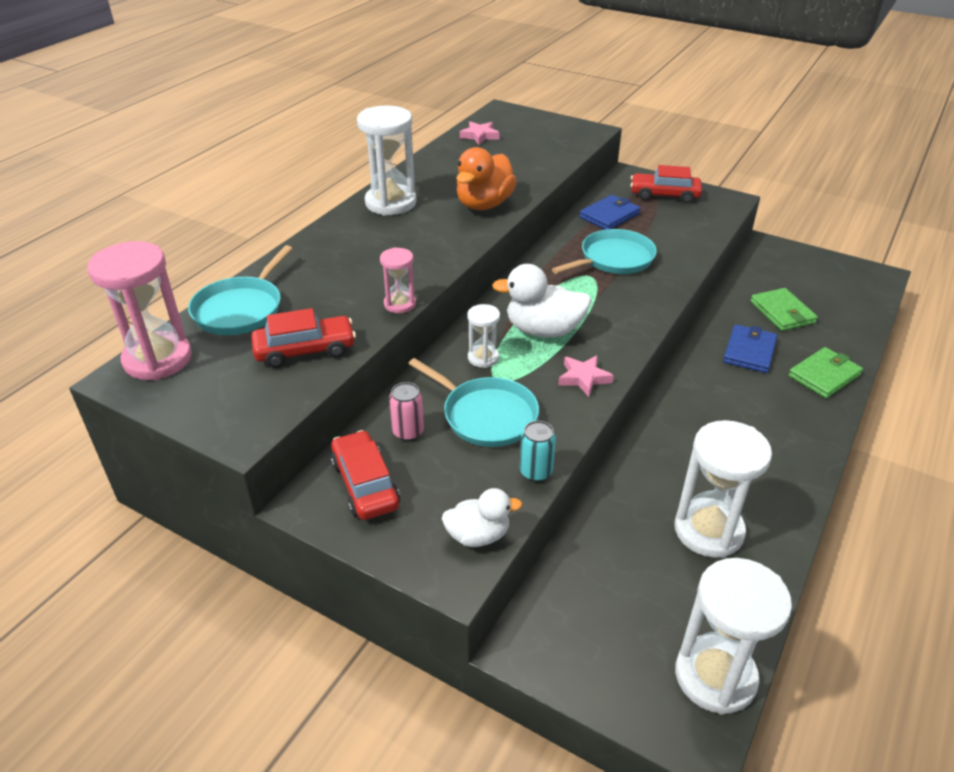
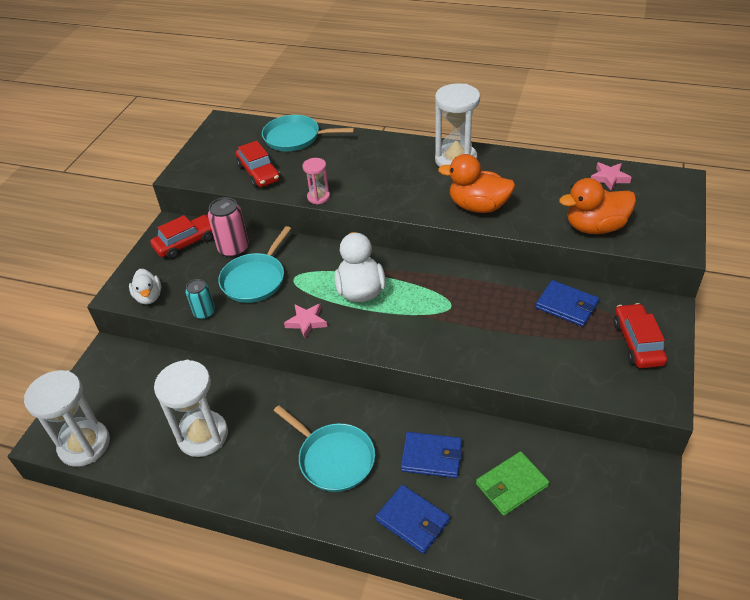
camera: 80 degrees right, 5 degrees up
pink hourglass [87,241,192,380] -> none
pink can [389,382,424,441] -> pink can [208,197,249,257], size x1.55
white hourglass [467,304,500,368] -> none
turquoise pan [552,229,657,274] -> turquoise pan moved to [274,405,375,492]
green wallet [788,347,863,398] -> blue wallet [376,485,450,554]
none -> orange duck [559,178,636,234]

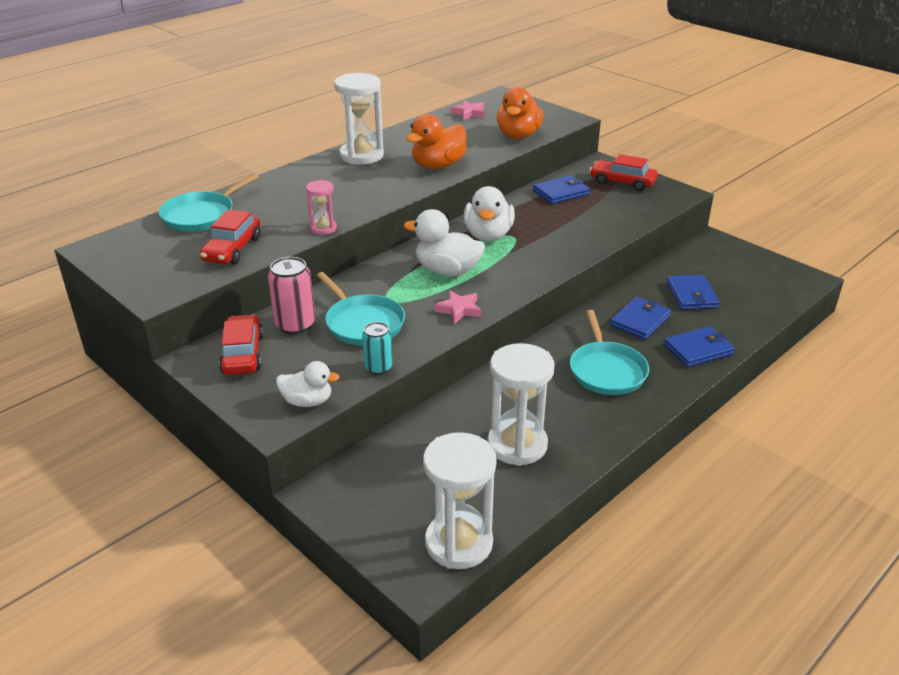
camera: 65 degrees left, 10 degrees down
red car [236,141,280,188] -> red car turned 105 degrees clockwise [200,210,260,264]
turquoise pan [274,405,375,492] -> turquoise pan turned 105 degrees clockwise [570,310,649,395]
green wallet [476,451,549,516] -> blue wallet [667,275,720,310]
none -> white duck [464,186,515,241]

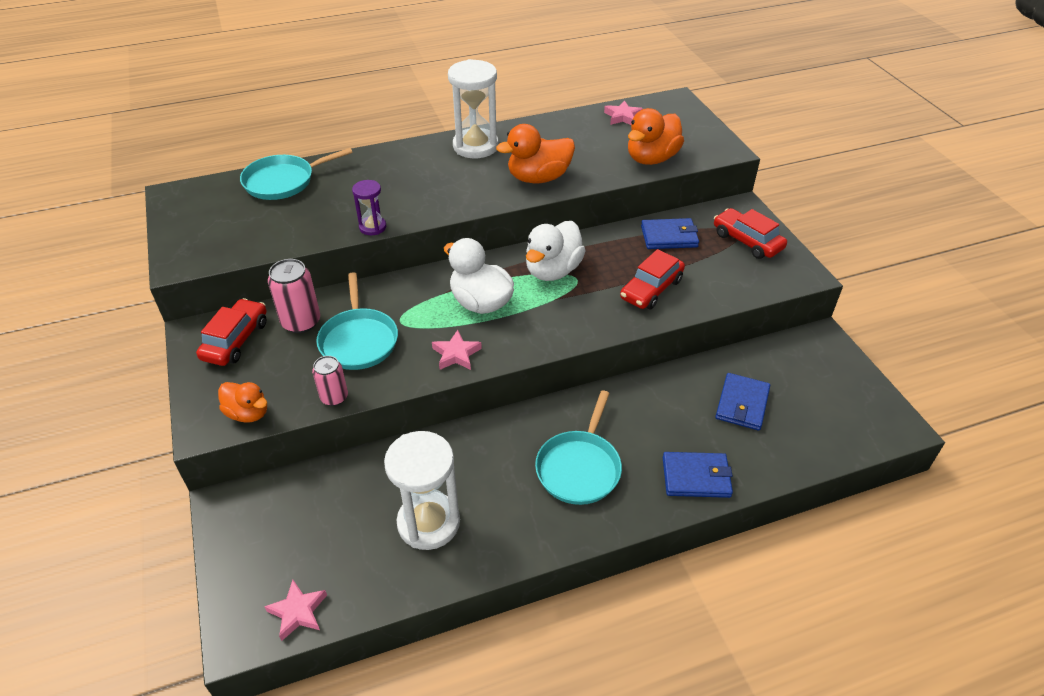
camera: 25 degrees right, 10 degrees up
red car [200,210,260,264] -> red car moved to [620,249,685,309]
white duck [276,361,340,407] -> orange duck [218,382,267,423]
pink hourglass [306,180,337,235] -> purple hourglass [352,180,386,235]
turquoise can [362,322,392,375] -> pink can [312,356,348,406]
white hourglass [423,432,497,569] -> pink star [264,580,327,641]
blue wallet [610,297,671,340] -> none

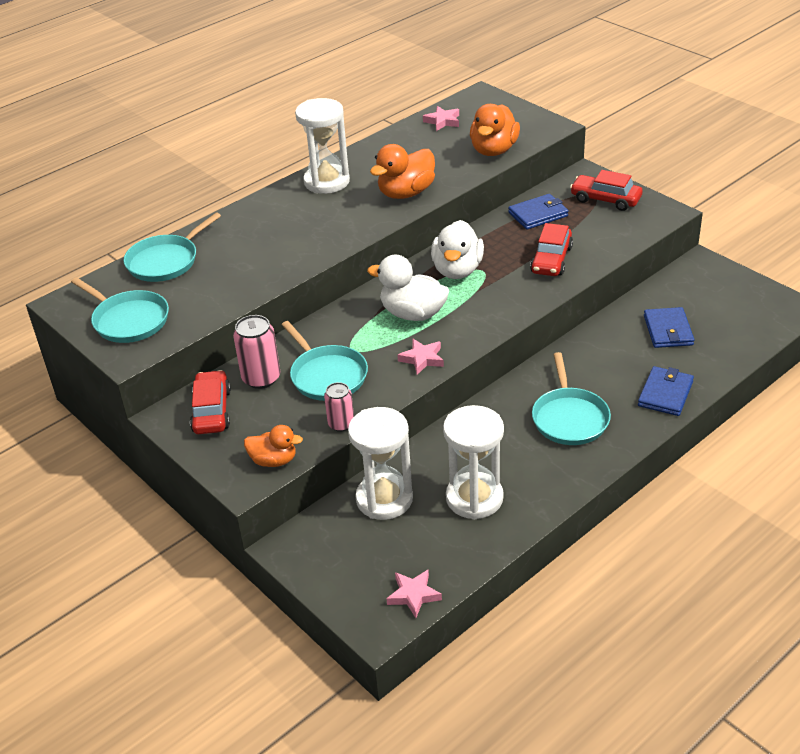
camera: 20 degrees left, 5 degrees down
purple hourglass [352,180,386,235] -> none
blue wallet [663,452,733,498] -> blue wallet turned 45 degrees counterclockwise [638,366,694,416]
none -> turquoise pan [71,277,169,343]
none -> white hourglass [348,407,413,520]

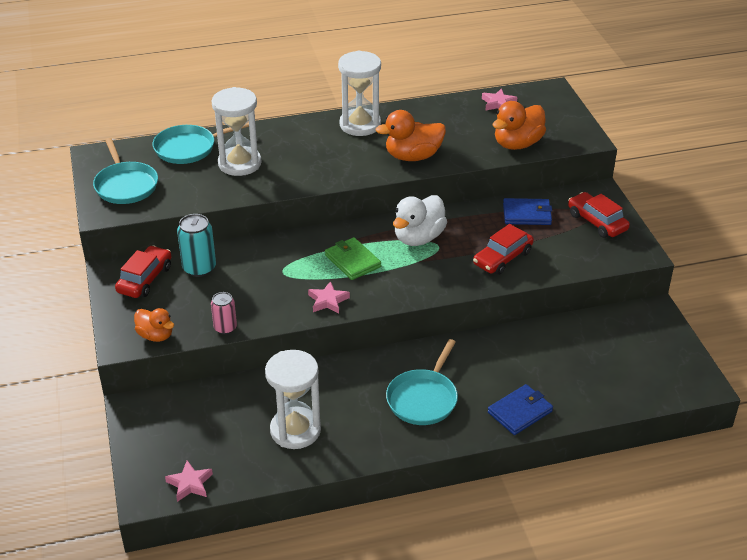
camera: 25 degrees right, 0 degrees up
pink can [233,315,281,389] -> turquoise can [177,214,216,277]
turquoise pan [282,321,368,401] -> none
white hourglass [348,407,413,520] -> white hourglass moved to [212,87,262,176]
white duck [367,255,449,321] -> green wallet [325,237,381,280]
blue wallet [644,307,694,348] -> none

